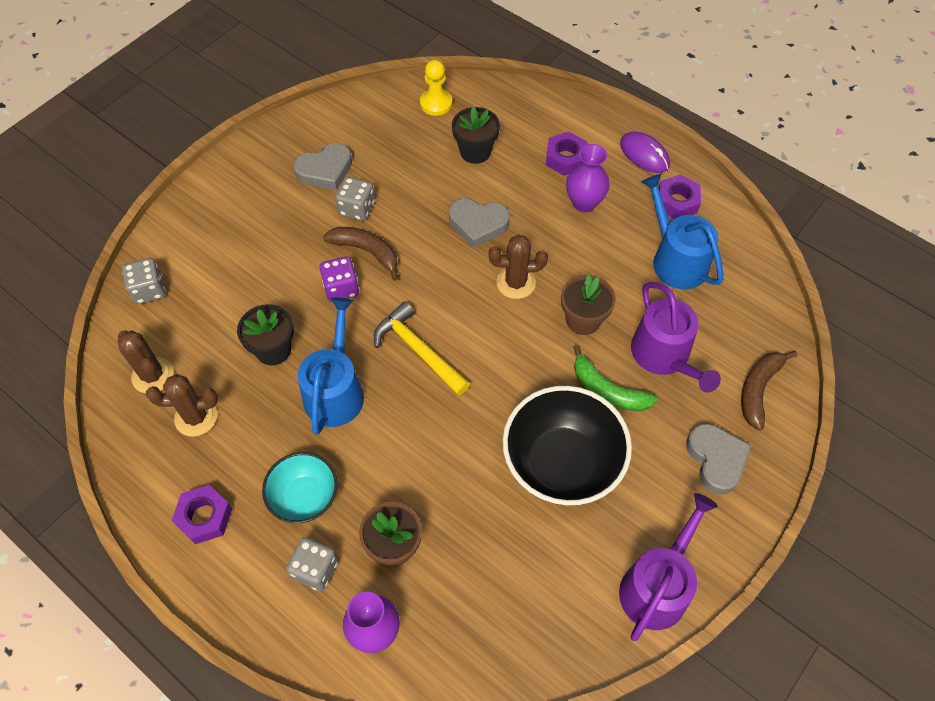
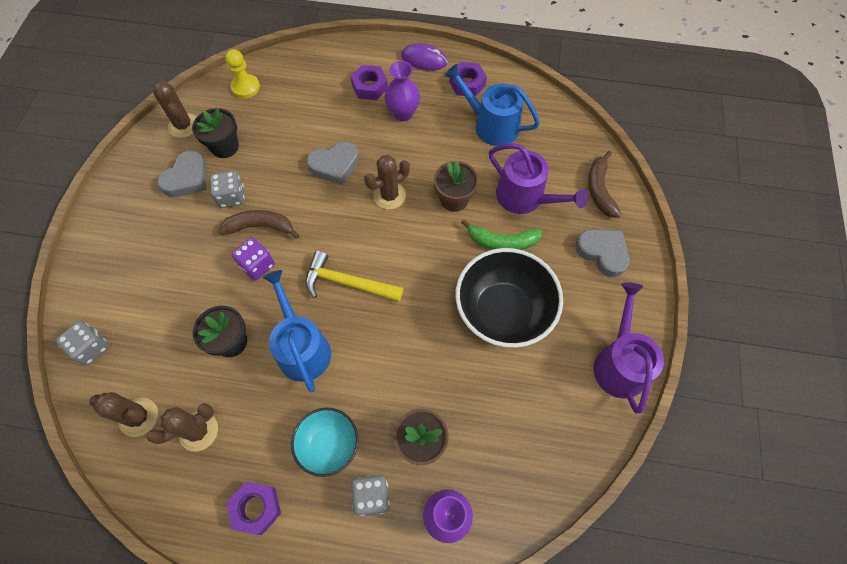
camera: 30 degrees left, 5 degrees up
black flower pot [452,106,500,164] -> black flower pot moved to [192,108,239,158]
none -> brown cactus [153,81,196,138]

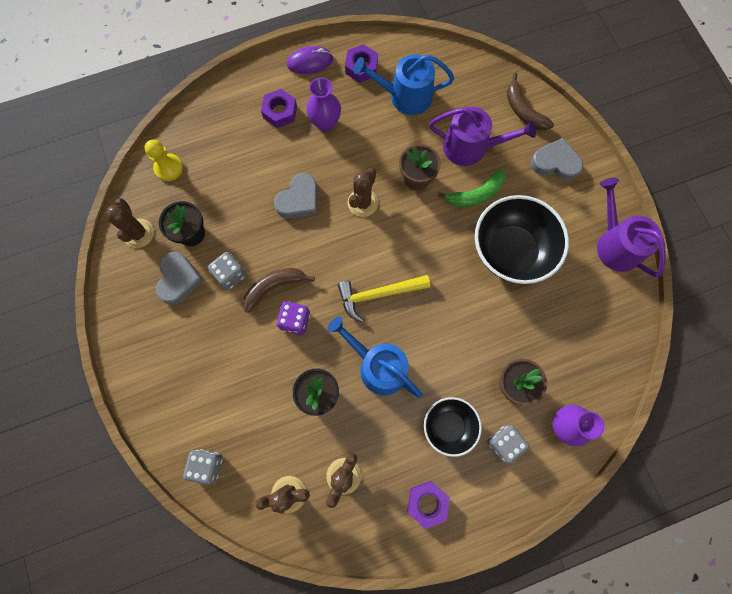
camera: 30 degrees left, 10 degrees up
brown cactus [153,81,196,138] -> brown cactus turned 45 degrees clockwise [105,198,154,248]
turquoise bowl [291,408,359,477] -> black bowl [424,397,482,457]

